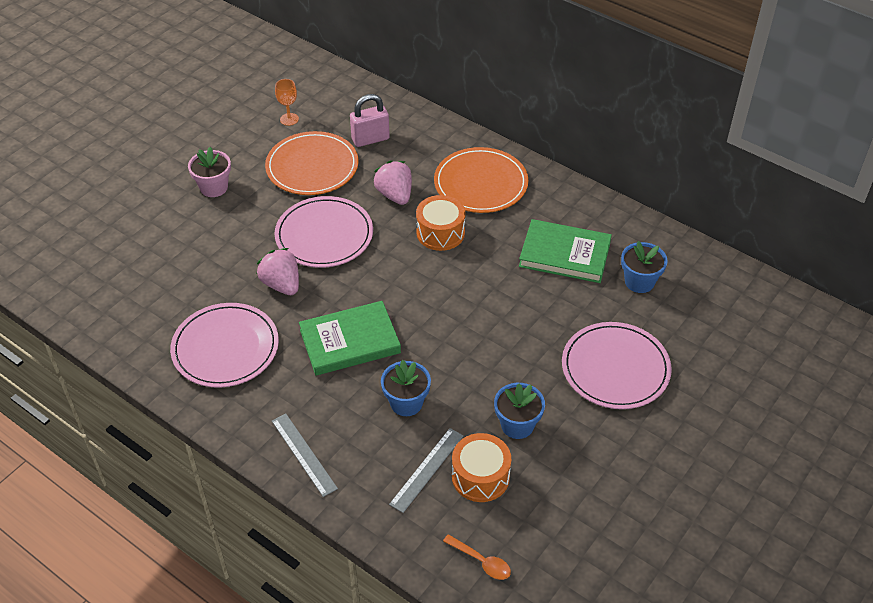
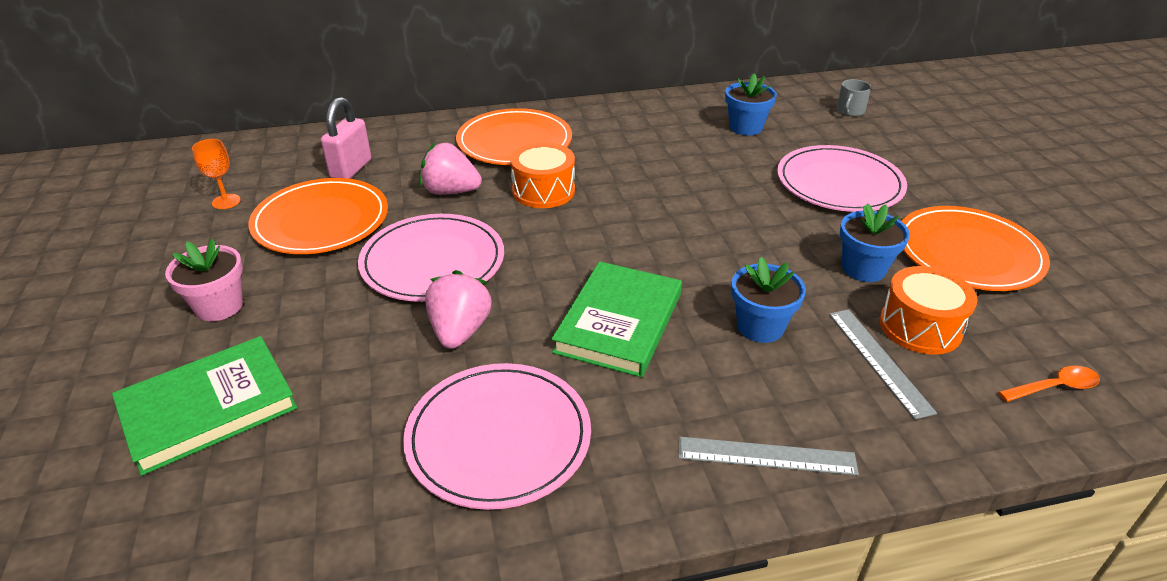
camera: 50 degrees left, 10 degrees down
pink strawberry [257,248,299,295] -> pink strawberry turned 90 degrees clockwise [425,270,492,349]
green book [519,219,612,283] -> green book moved to [112,336,297,476]
none -> grey mug [837,79,871,116]
none -> orange plate [901,206,1050,291]

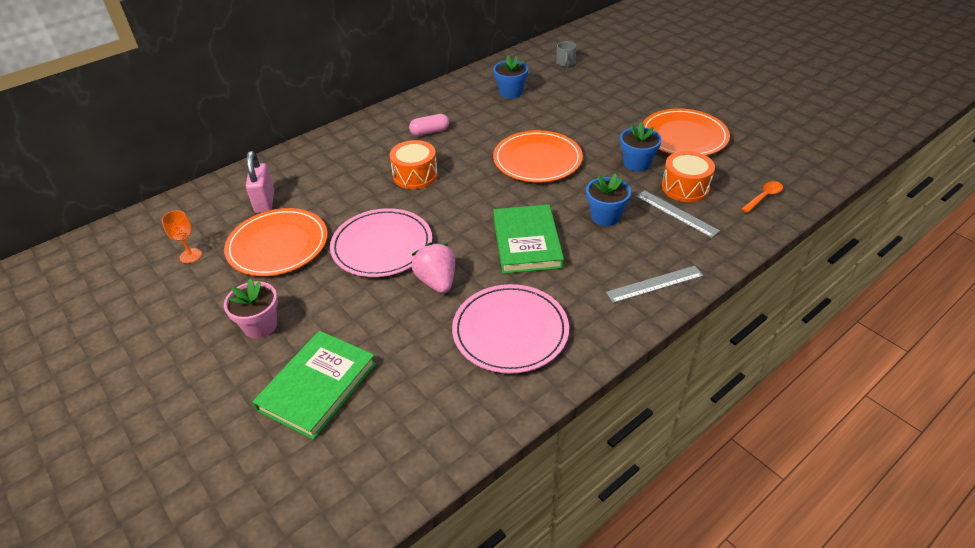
camera: 25 degrees left, 5 degrees up
pink strawberry [419,143,482,195] -> none
orange plate [456,108,572,165] -> orange plate moved to [493,130,583,182]
pink plate [777,145,907,212] -> none
none -> pink capsule [409,114,449,136]

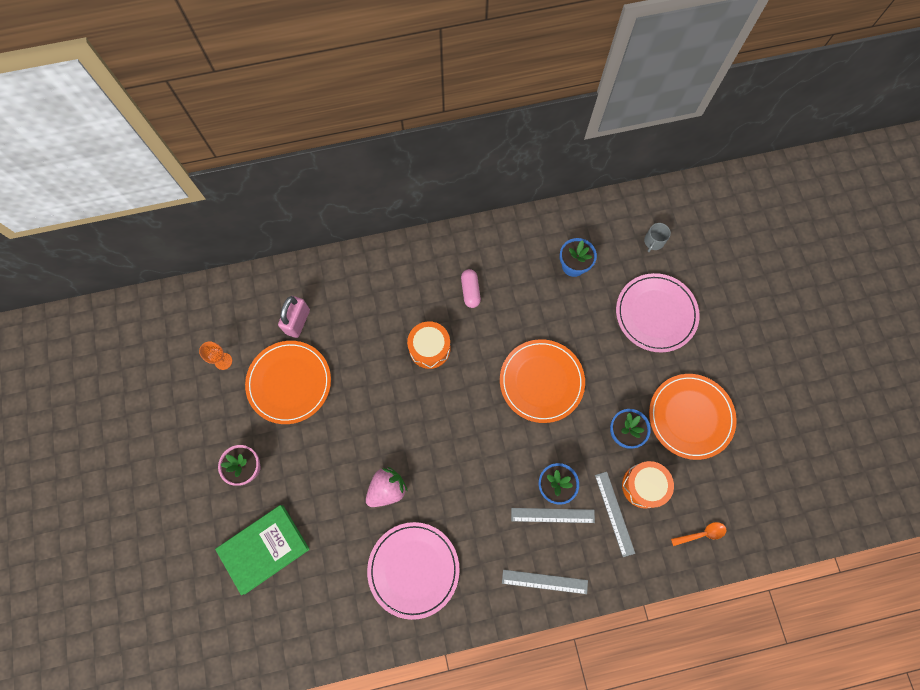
camera: 25 degrees right, 30 degrees up
pink plate [330,208,432,277] -> pink plate moved to [616,273,700,352]
pink capsule [409,114,449,136] -> pink capsule turned 75 degrees clockwise [461,269,481,308]
pink strawberry [412,243,455,293] -> pink strawberry turned 45 degrees clockwise [366,467,408,507]
green book [493,204,564,274] -> none
none -> grey ruler [511,508,595,523]

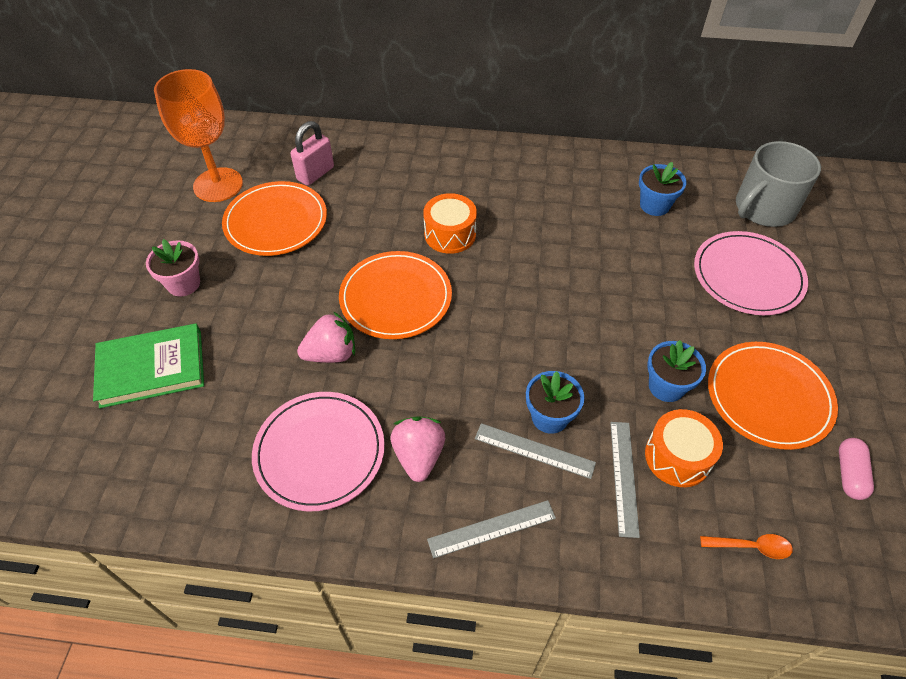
camera: 20 degrees right, 20 degrees down
orange goblet [199,341,232,370] -> orange goblet [154,69,243,202], size x2.36
pink capsule [461,269,481,308] -> pink capsule moved to [839,438,874,500]
orange plate [500,339,585,423] -> orange plate moved to [339,251,452,339]
grey ruler [502,570,588,594] -> grey ruler turned 45 degrees counterclockwise [427,500,556,558]
grey mug [644,223,671,252] -> grey mug [736,141,821,227], size x2.29
none -> pink strawberry [391,416,445,482]

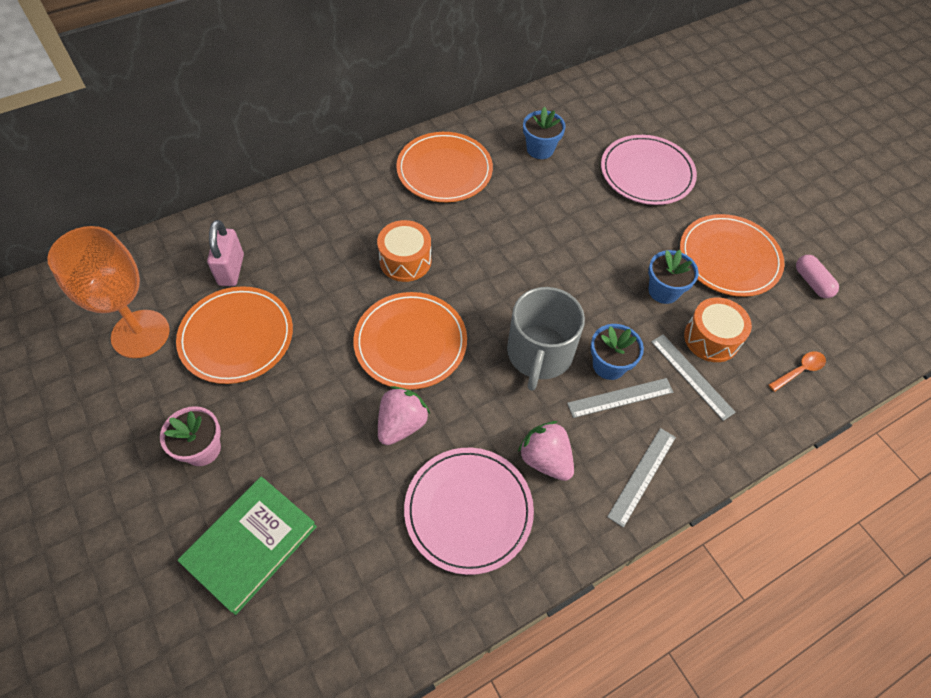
camera: 40 degrees left, 5 degrees up
grey mug [736,141,821,227] -> grey mug moved to [507,287,585,391]
none -> orange plate [396,132,493,202]

